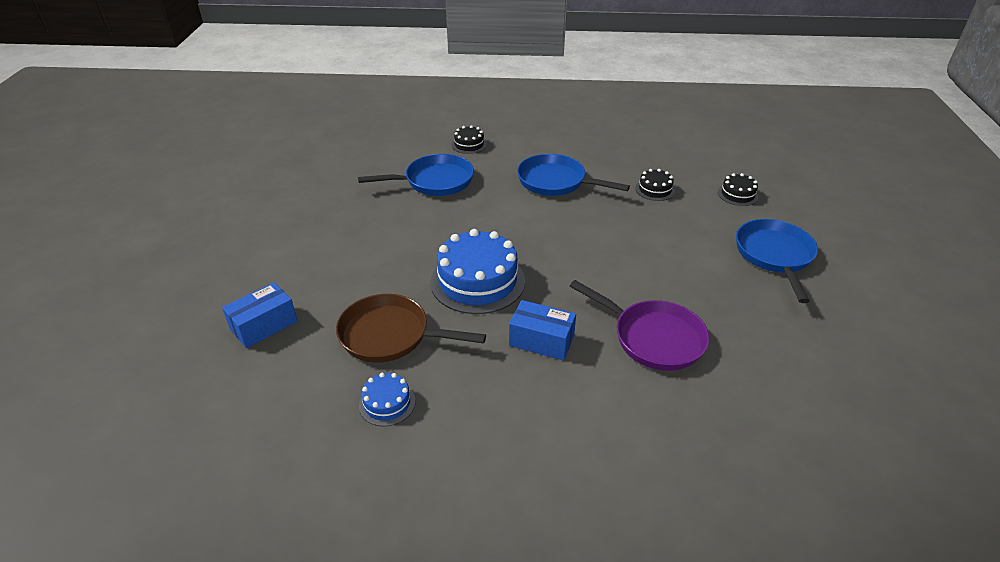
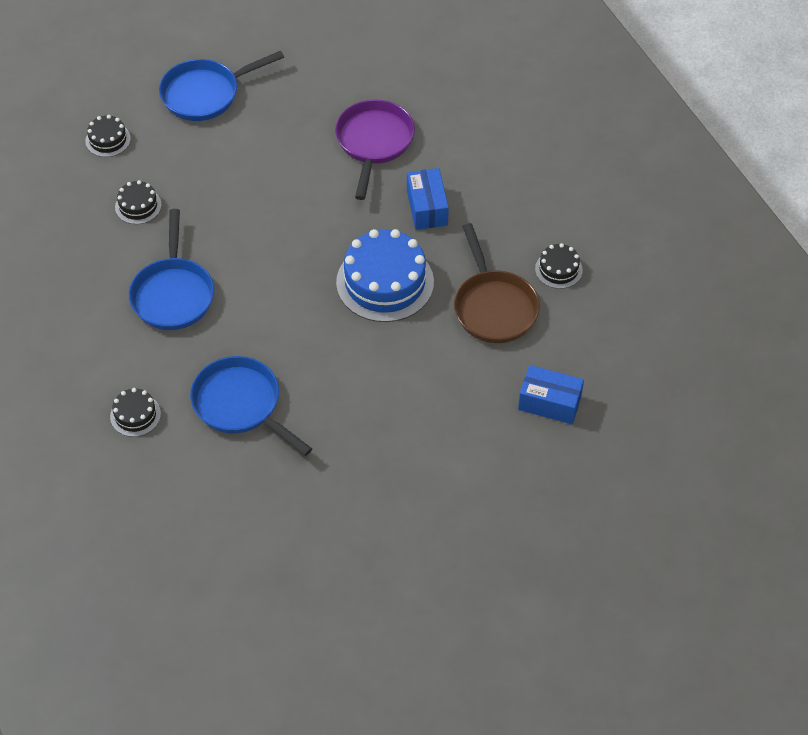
camera: 120 degrees left, 15 degrees up
blue cake [359,373,415,426] -> black cake [535,243,583,289]

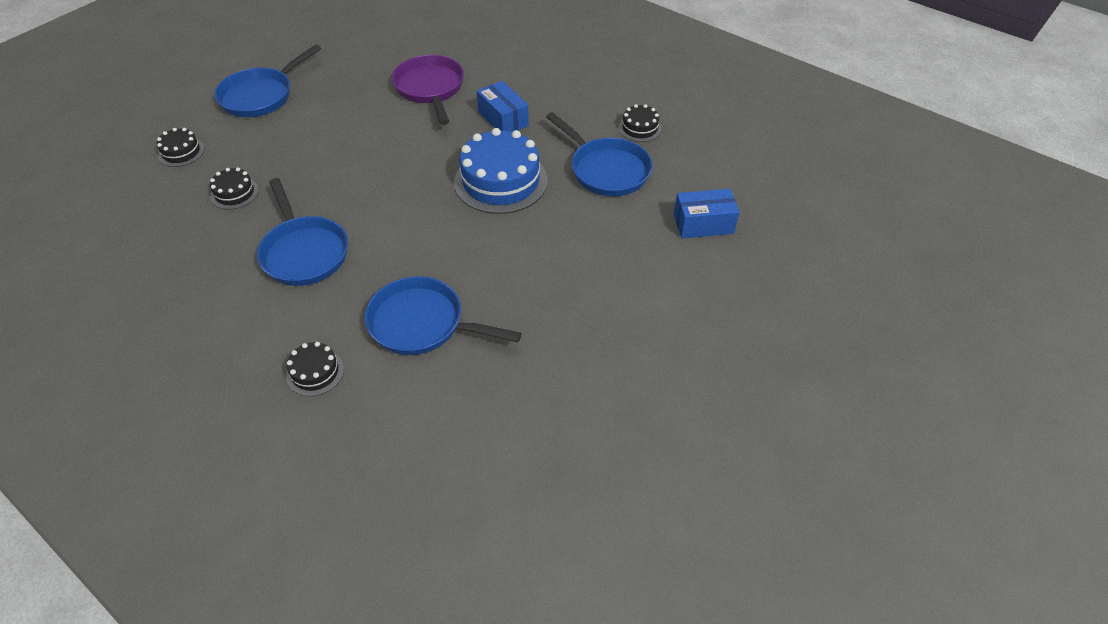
camera: 25 degrees left, 5 degrees down
brown pan [454,223,540,343] -> blue pan [546,112,652,196]

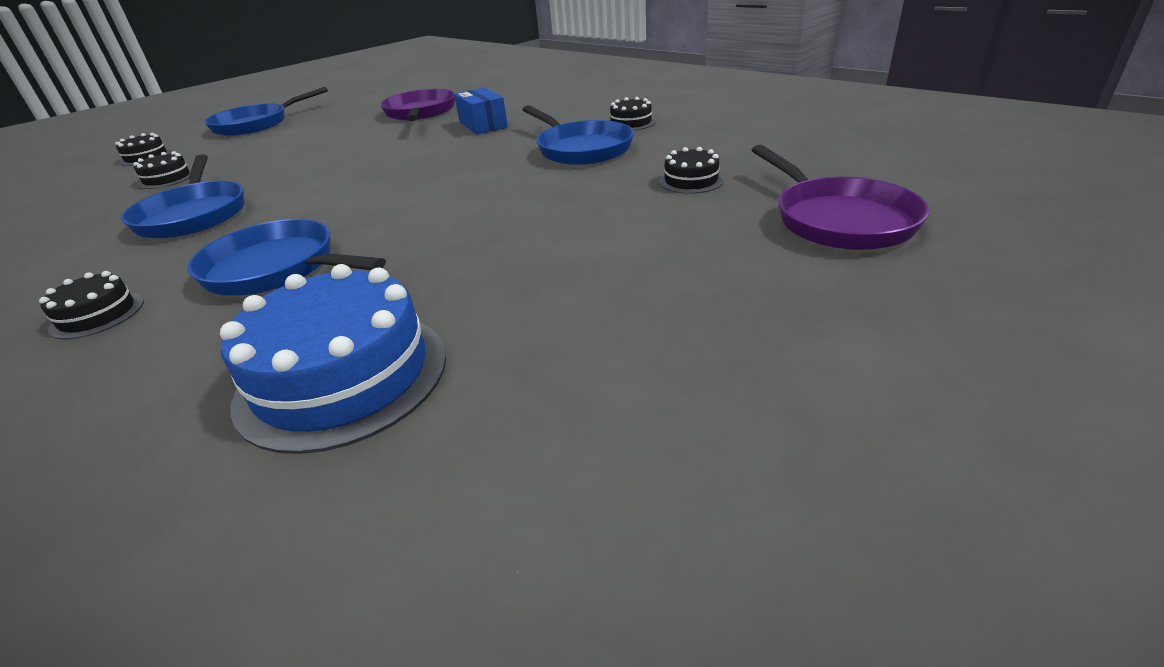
camera: 10 degrees right, 15 degrees down
blue cake [454,128,548,214] -> blue cake moved to [220,264,446,454]
blue box [674,189,740,238] -> black cake [659,147,724,194]
none -> purple pan [752,145,929,250]

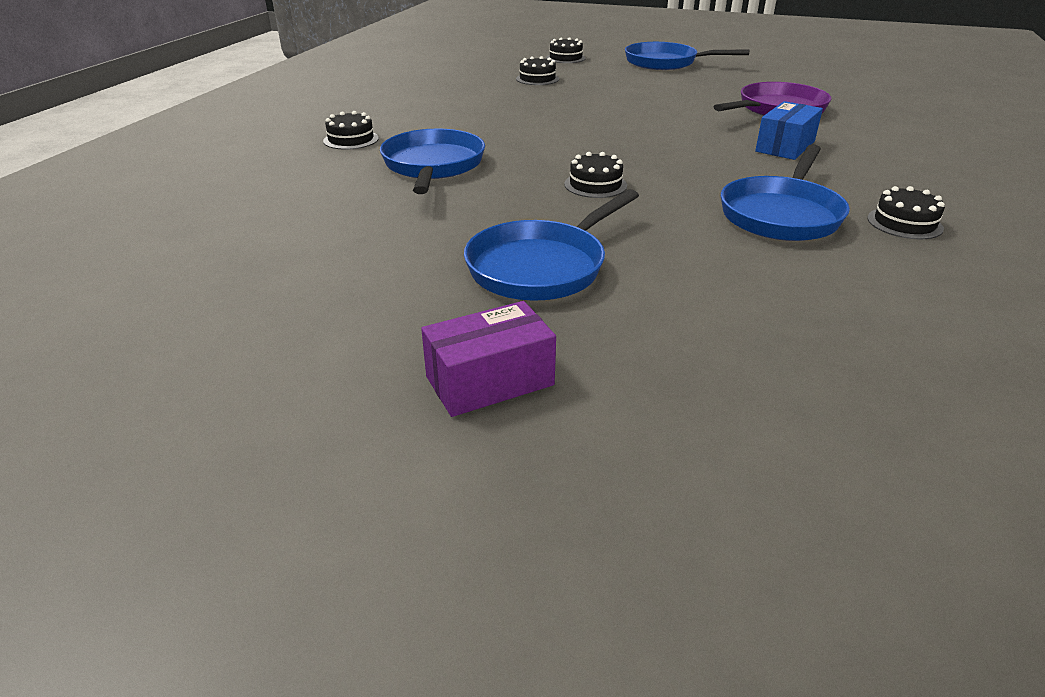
camera: 60 degrees right, 0 degrees up
blue pan [121,155,244,239] -> blue pan moved to [464,189,639,300]
blue cake [220,264,446,454] -> none
black cake [659,147,724,194] -> black cake moved to [564,152,627,198]
purple pan [752,145,929,250] -> none
none -> purple box [421,301,556,417]

